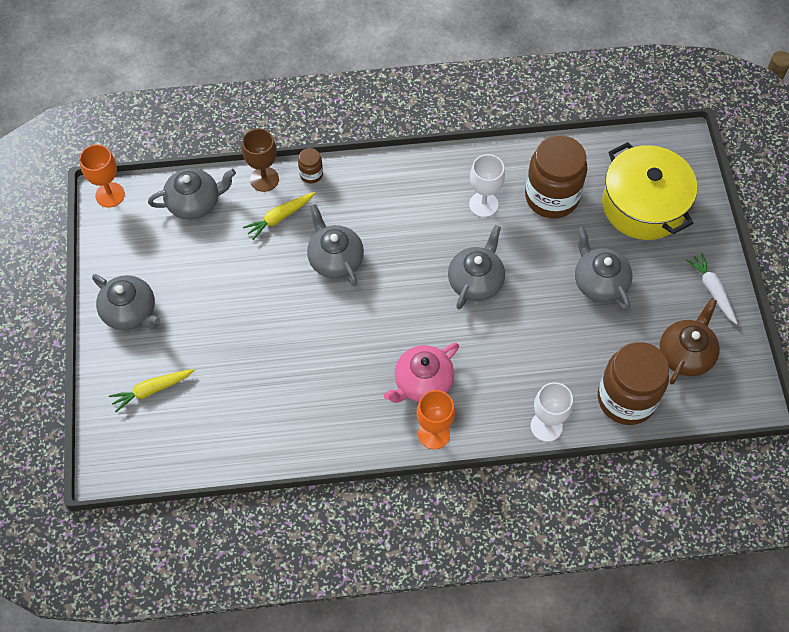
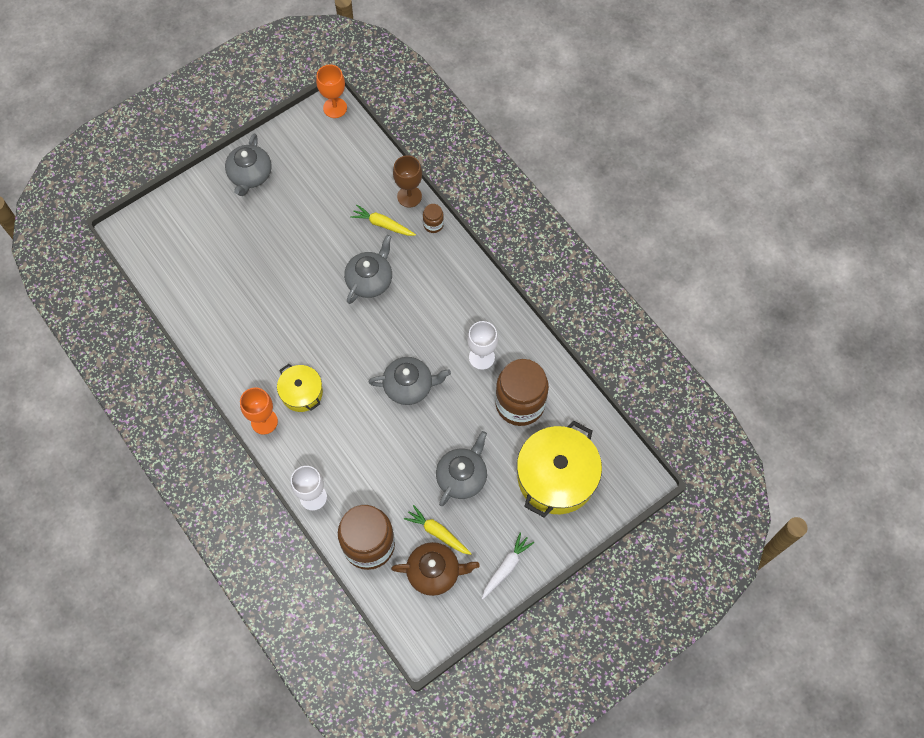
camera: 60 degrees right, 5 degrees up
yellow carrot [109,369,194,412] -> yellow carrot moved to [404,505,472,555]
grey teapot [148,168,236,220] -> none
pink teapot [384,343,459,403] -> yellow pot [277,364,323,412]

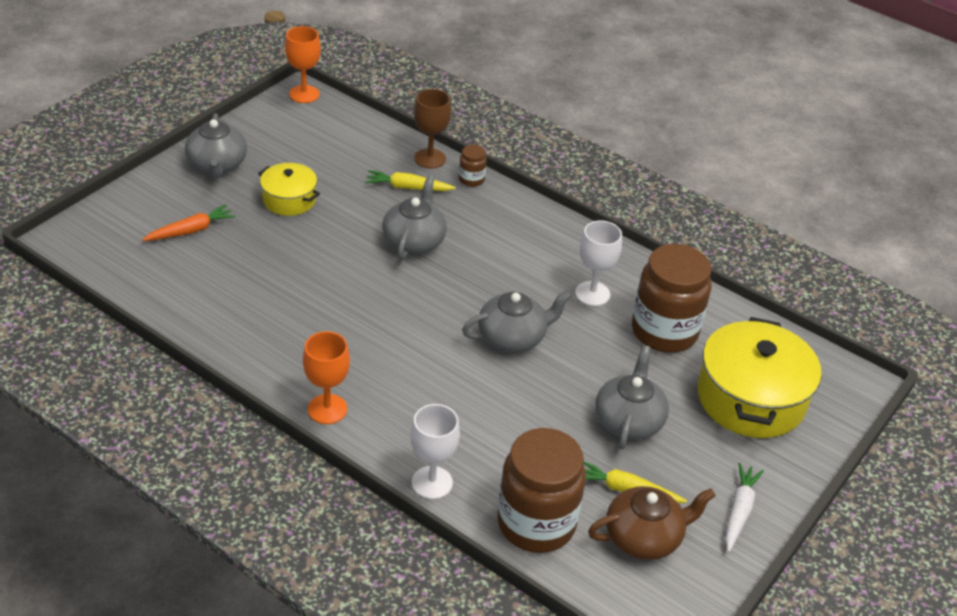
camera: 20 degrees left, 25 degrees down
yellow pot [277,364,323,412] -> yellow pot moved to [258,163,320,216]
none -> orange carrot [142,205,236,241]

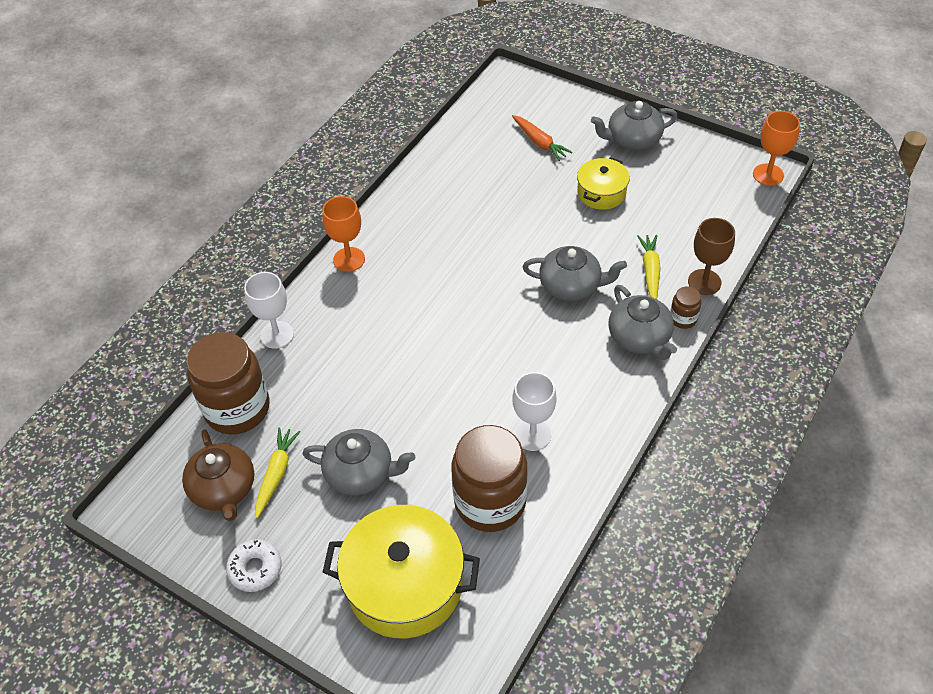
camera: 90 degrees right, 10 degrees up
grey teapot [462,290,572,352] -> grey teapot moved to [609,285,677,360]
white carrot [725,463,764,552] -> white donut [226,539,281,592]

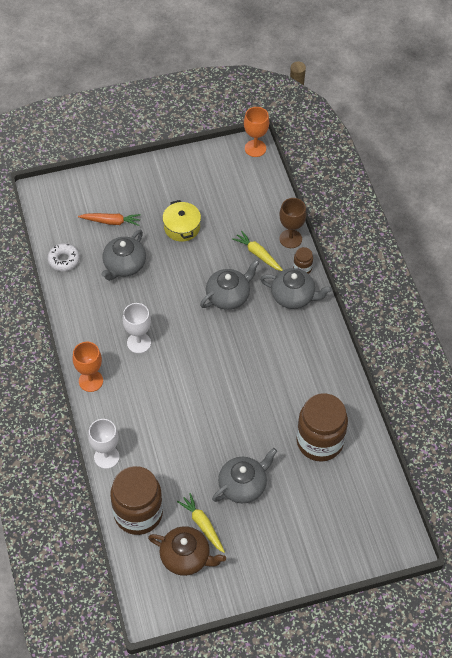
camera: 50 degrees left, 5 degrees up
white donut [226,539,281,592] -> white donut moved to [48,243,80,271]
yellow pot [323,505,480,638] -> none
white goblet [512,372,556,451] -> white goblet moved to [122,303,151,353]
grey teapot [591,101,678,150] -> grey teapot moved to [101,230,146,281]

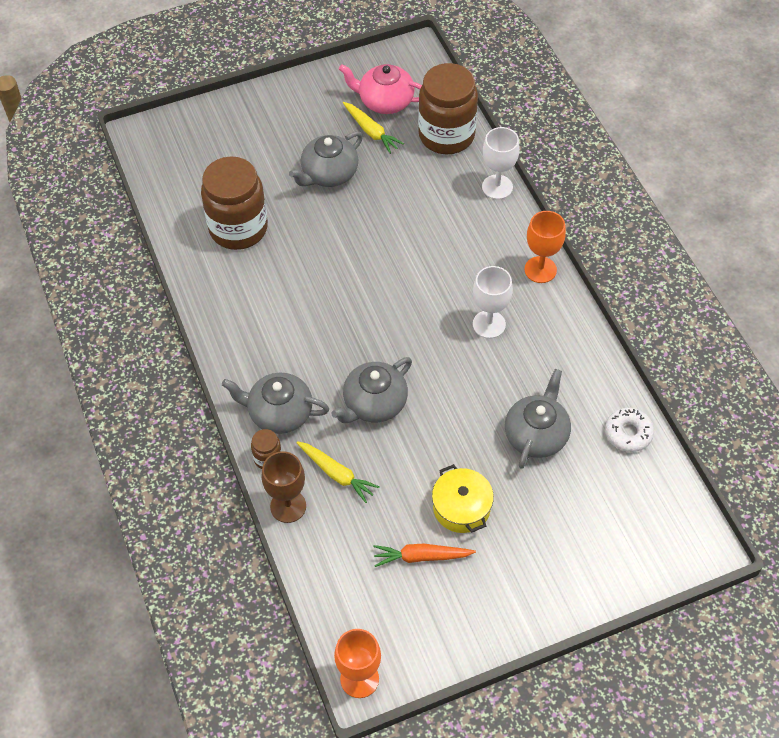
camera: 175 degrees right, 0 degrees up
orange carrot [78,213,141,226] -> orange carrot moved to [373,543,476,567]
brown teapot [148,526,226,576] -> pink teapot [339,64,422,114]

